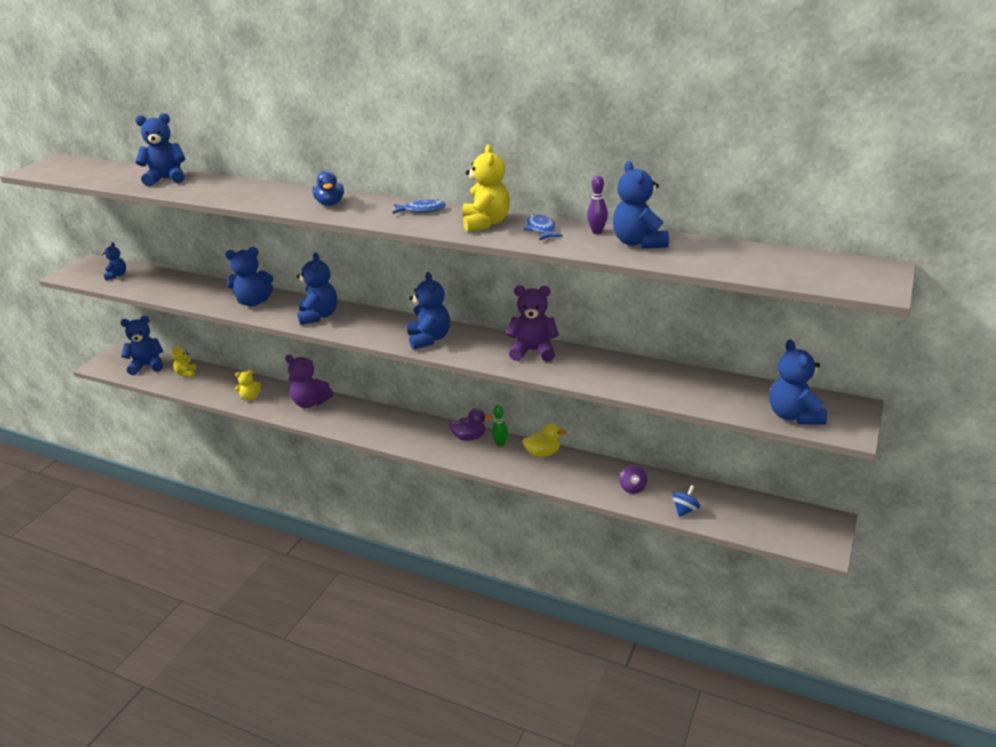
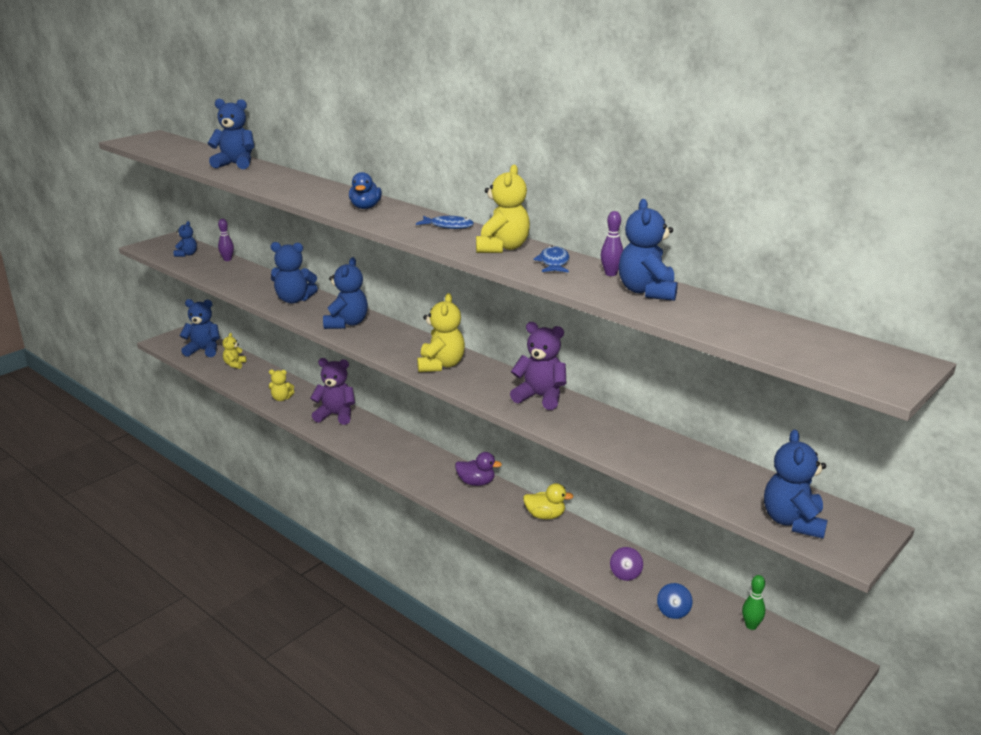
camera: 15 degrees right, 5 degrees down
purple teddy bear [285,355,334,408] -> purple teddy bear turned 150 degrees clockwise [310,358,355,425]
blue teddy bear [407,272,450,350] -> yellow teddy bear [417,293,465,372]
green bowling pin [491,405,508,447] -> green bowling pin moved to [742,575,765,630]
blue spinning top [672,485,700,517] -> blue spinning top turned 135 degrees clockwise [657,583,693,619]
none -> purple bowling pin [218,219,234,261]

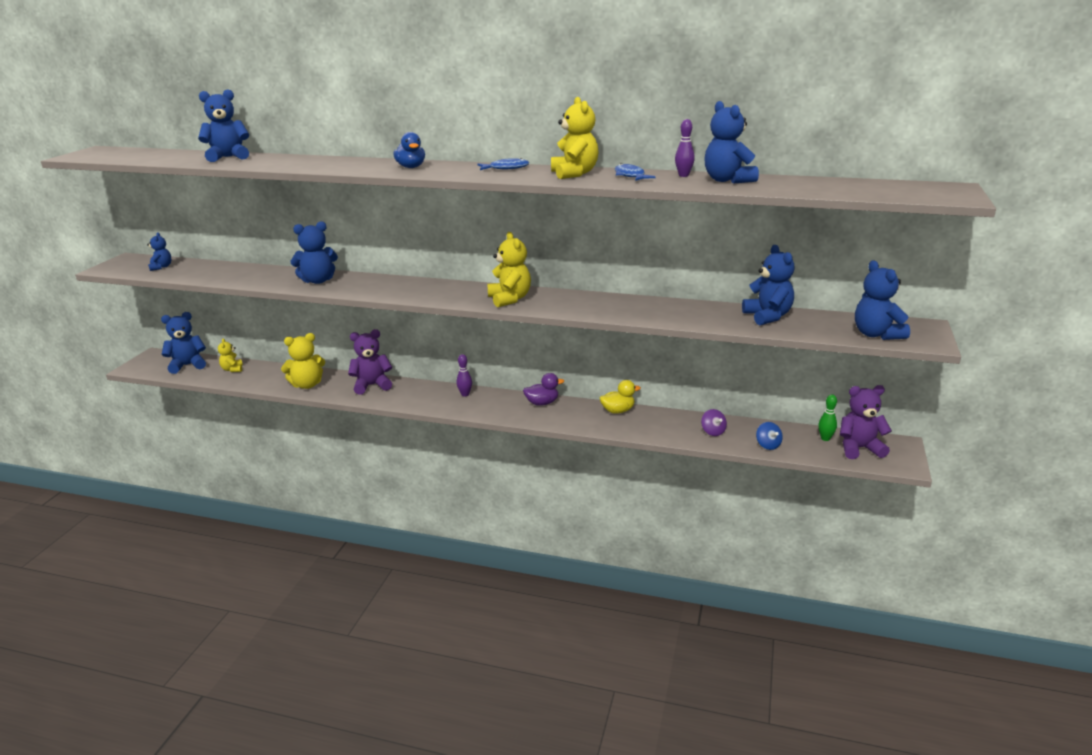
camera: 25 degrees left, 0 degrees up
purple bowling pin [218,219,234,261] -> purple bowling pin moved to [457,354,472,396]
yellow teddy bear [269,370,294,401] -> yellow teddy bear [281,333,325,389], size x1.70
blue teddy bear [323,257,368,329] -> blue teddy bear moved to [742,245,794,325]
purple teddy bear [510,322,566,410] -> purple teddy bear moved to [840,385,892,459]

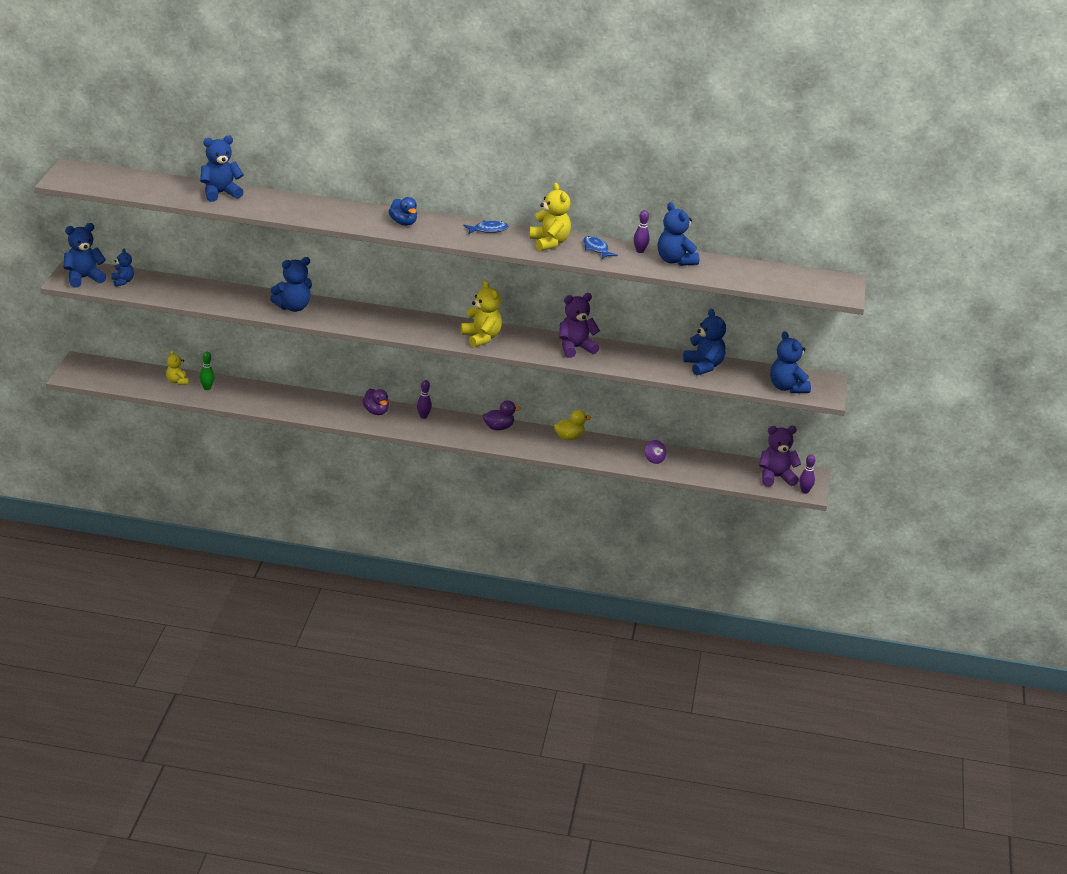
camera: 10 degrees left, 5 degrees up
blue teddy bear [161,312,206,374] -> blue teddy bear moved to [63,223,106,288]
yellow teddy bear [281,333,325,389] -> none
purple teddy bear [348,329,392,395] -> purple teddy bear moved to [559,293,600,358]
blue spinning top [756,422,783,450] -> none
green bowling pin [818,394,837,441] -> green bowling pin moved to [200,352,215,390]
none -> purple duck [362,389,389,415]
none -> purple bowling pin [799,454,815,494]

